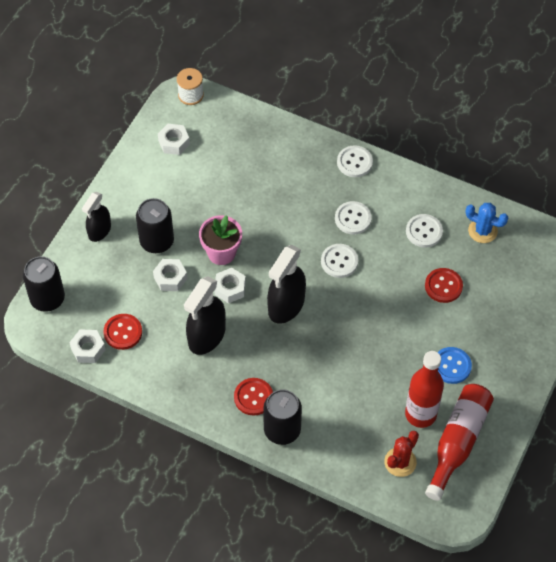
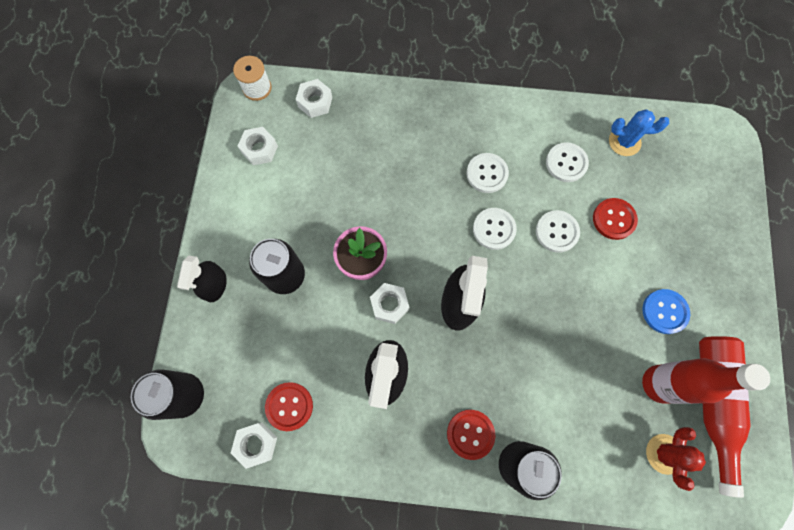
camera: 20 degrees left, 15 degrees up
white nut [153,259,187,291] -> white nut moved to [296,79,332,118]
white button [337,145,373,177] -> white button moved to [536,210,580,253]

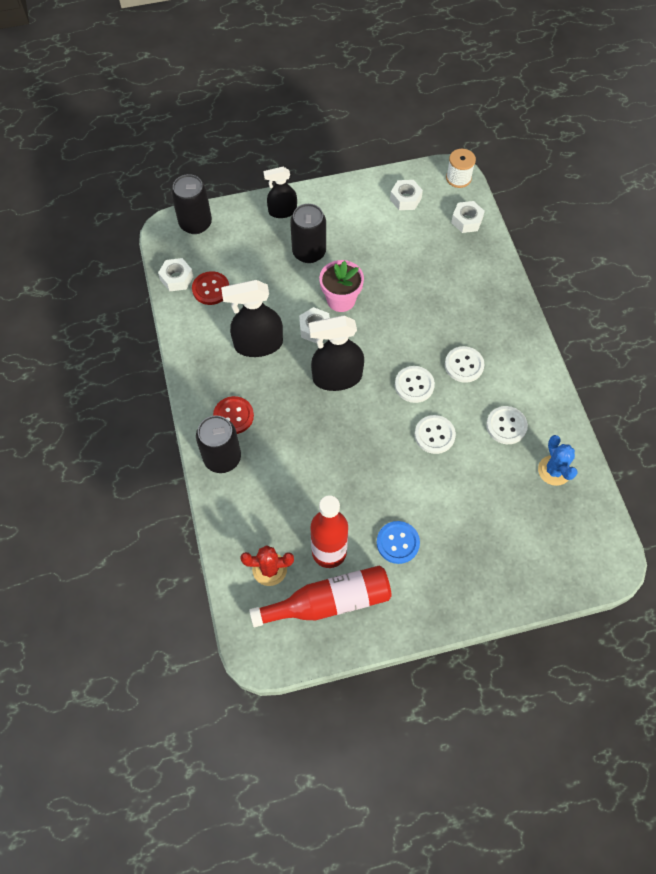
camera: 70 degrees right, 10 degrees down
red button [593,198,638,240] -> none

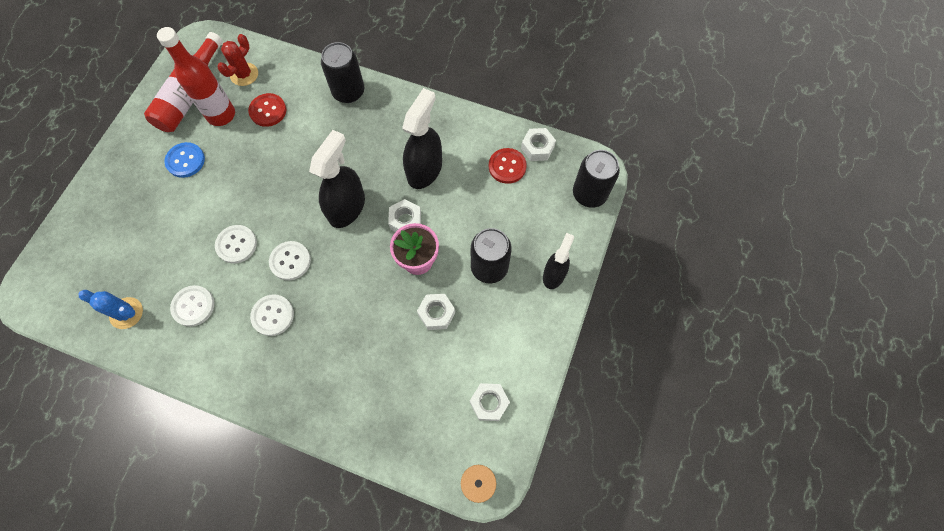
camera: 125 degrees right, 5 degrees up
red button [213,396,254,434] -> red button moved to [248,93,286,127]
white nut [451,201,485,233] -> white nut moved to [417,294,455,330]

